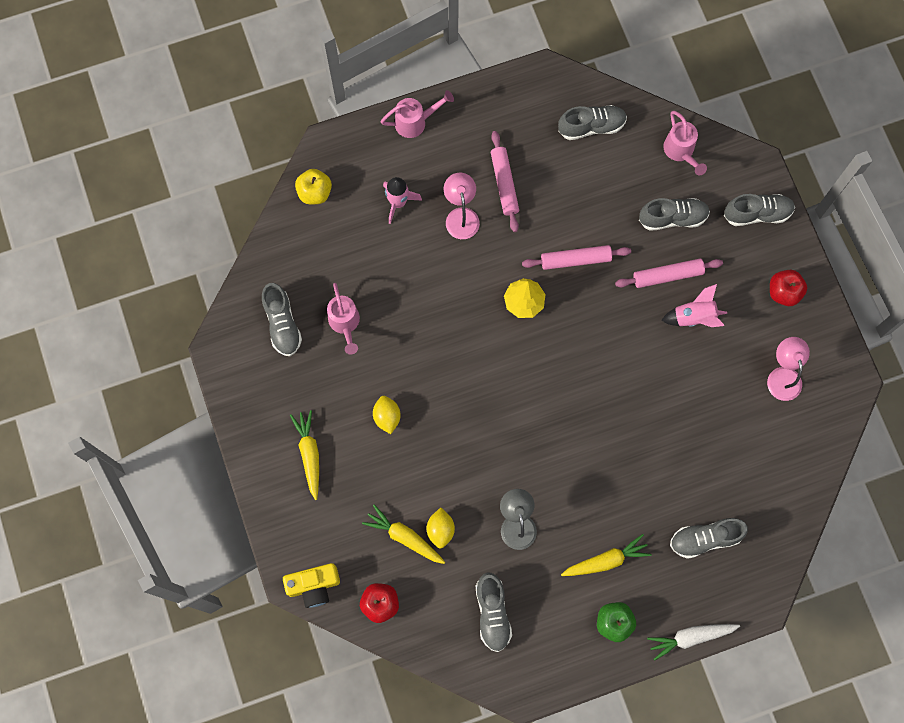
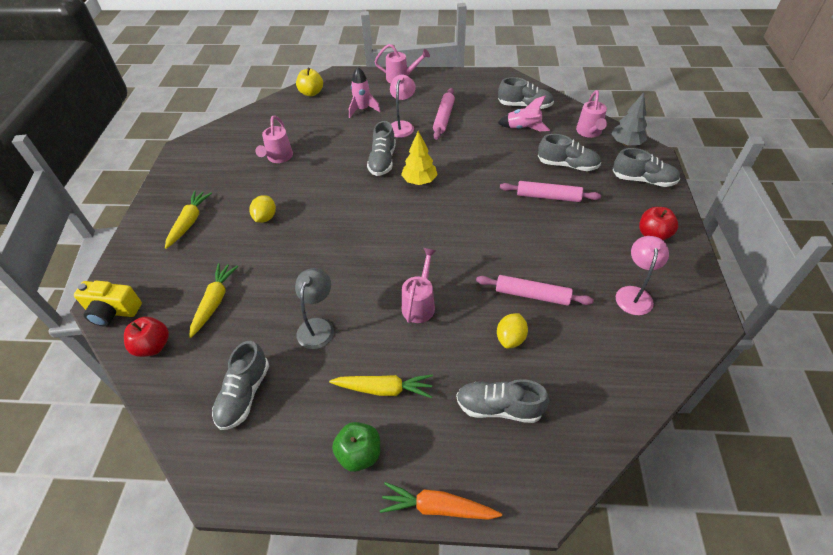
camera: 25 degrees right, 25 degrees down
grey shoe [262,283,302,356] -> grey shoe moved to [367,121,396,176]
yellow carrot [362,505,445,564] -> yellow carrot turned 45 degrees clockwise [189,263,238,338]
yellow lemon [427,508,455,549] -> yellow lemon moved to [497,313,528,349]
pink rolling pin [522,245,631,270] -> pink rolling pin moved to [476,275,594,306]
white carrot [647,624,740,661] -> orange carrot [380,482,502,520]
pink rocket [661,284,727,327] -> pink rocket moved to [498,95,550,132]
none -> pink watering can [402,248,437,323]
none -> grey tree [612,93,647,146]

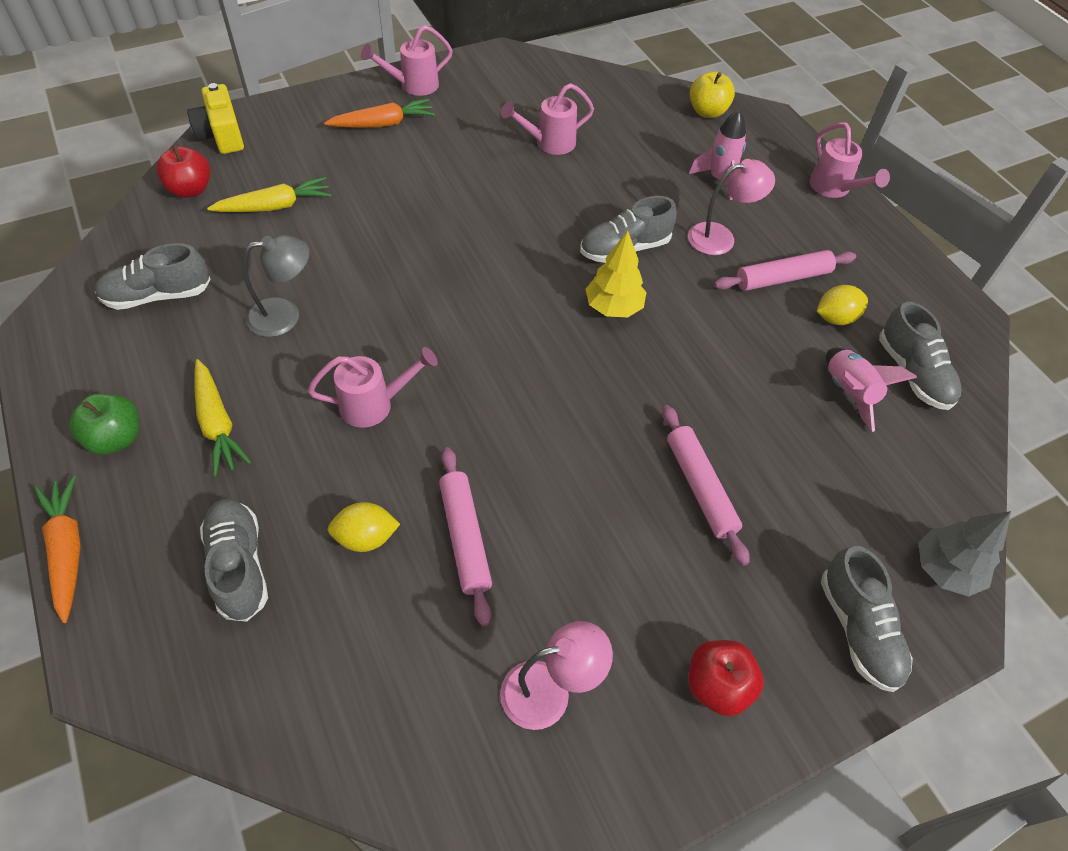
camera: 55 degrees right, 5 degrees up
yellow carrot [165,191,212,249] -> orange carrot [324,98,435,128]
yellow lemon [250,195,276,223] -> yellow lemon moved to [817,285,868,325]
grey shoe [538,134,601,171] -> none
pink watering can [576,90,607,138] -> pink watering can moved to [361,25,453,96]

